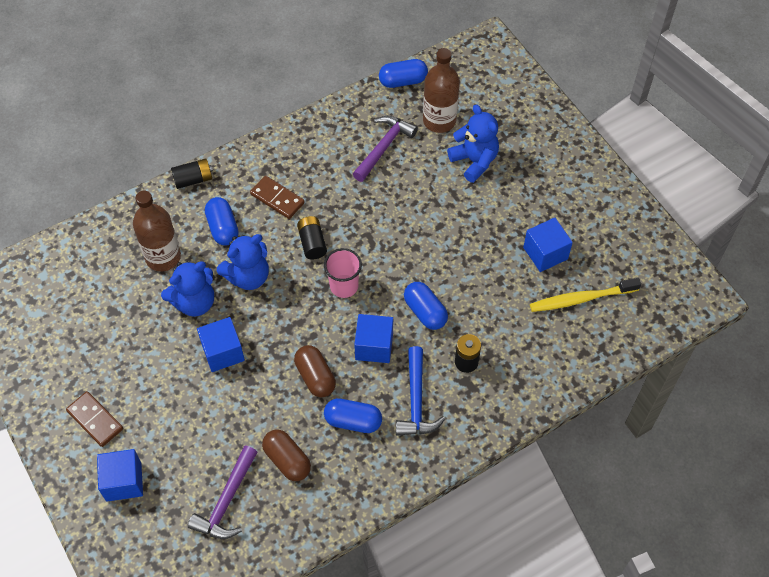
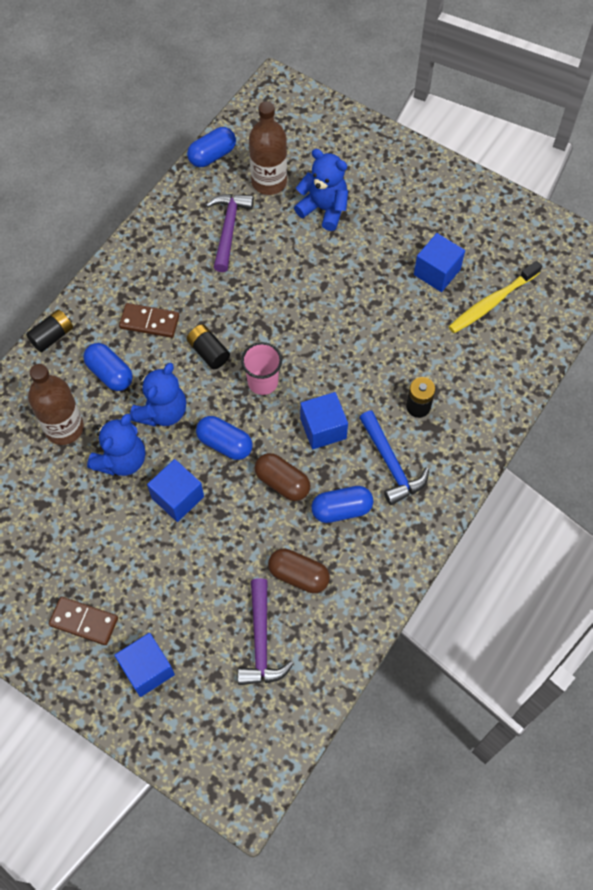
camera: 25 degrees left, 5 degrees up
blue capsule [404,282,448,330] -> blue capsule moved to [196,416,253,460]

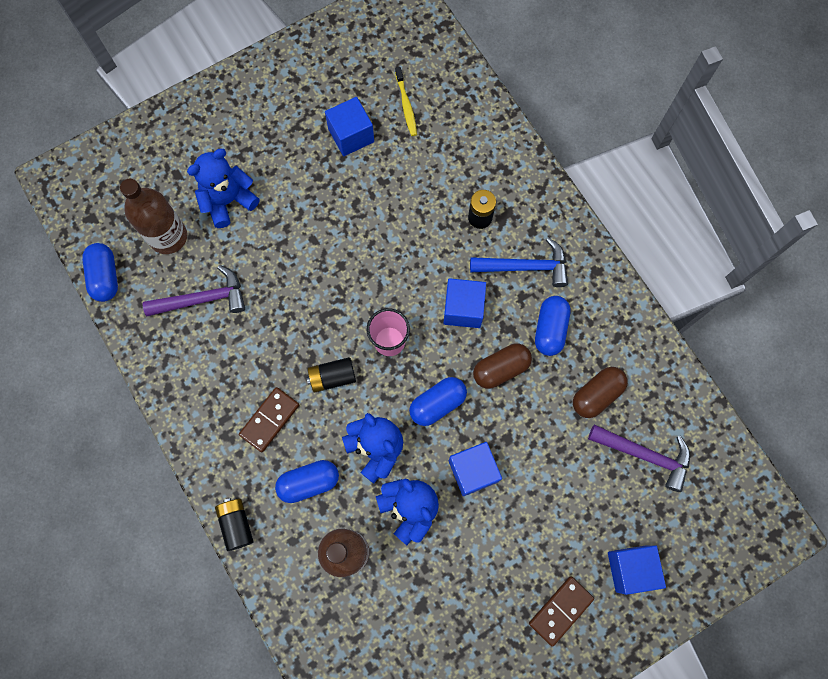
camera: 65 degrees left, 10 degrees up
purple hammer [206,194,254,272] -> purple hammer turned 135 degrees clockwise [143,265,245,317]
yellow toothbrush [448,261,542,333] -> yellow toothbrush [395,67,417,136], size x0.64

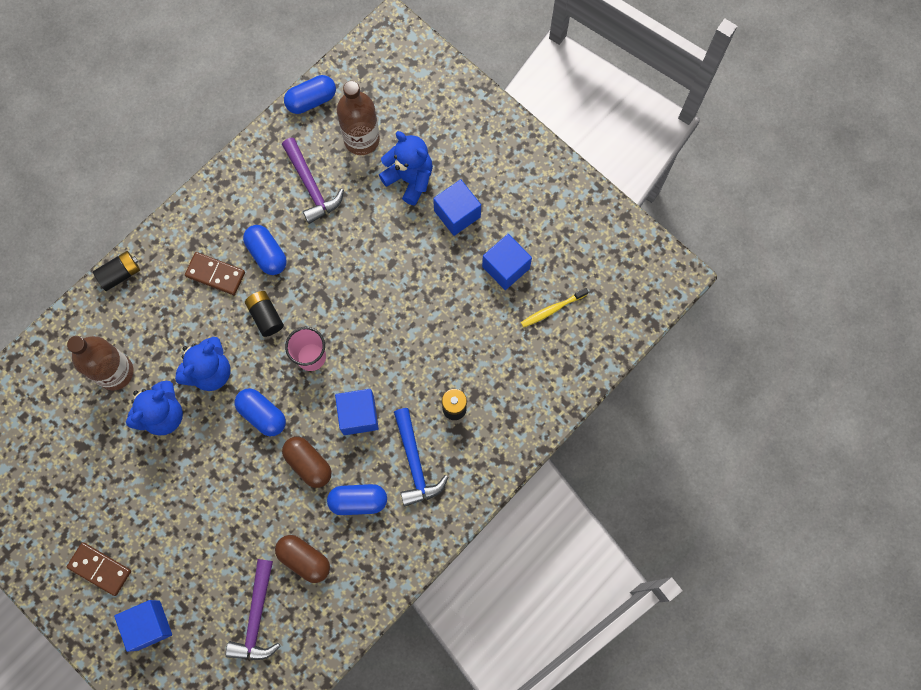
camera: 75 degrees right, 0 degrees up
blue capsule [275,460,339,503] -> blue capsule moved to [243,225,287,275]
blue cube [448,442,502,496] -> blue cube moved to [433,179,481,236]

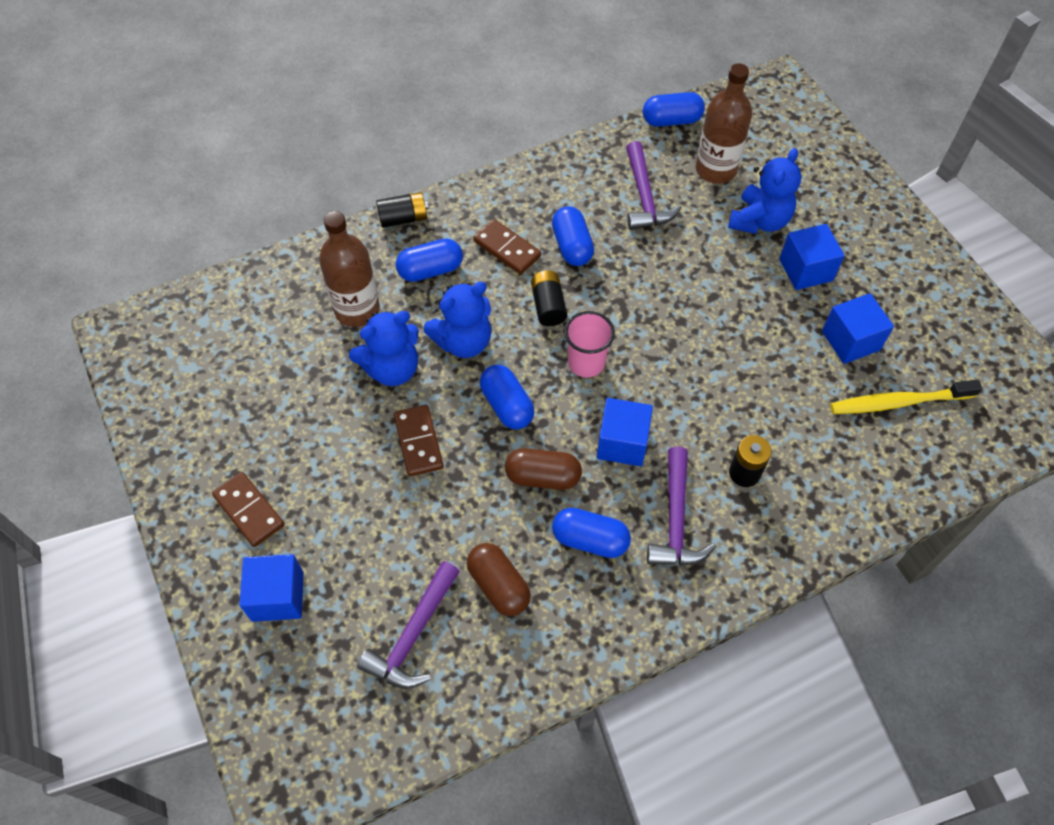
camera: 20 degrees right, 15 degrees down
brown capsule [282,437,331,488] -> brown capsule turned 60 degrees counterclockwise [505,448,582,490]
blue teddy bear [379,131,433,205] -> blue teddy bear turned 60 degrees clockwise [728,148,801,234]
blue hammer [394,408,448,506] -> purple hammer [647,446,716,566]
yellow toothbrush [521,288,588,328] -> yellow toothbrush [830,380,982,414], size x1.56
none -> brown domino [394,405,444,476]
none -> blue capsule [396,238,463,282]

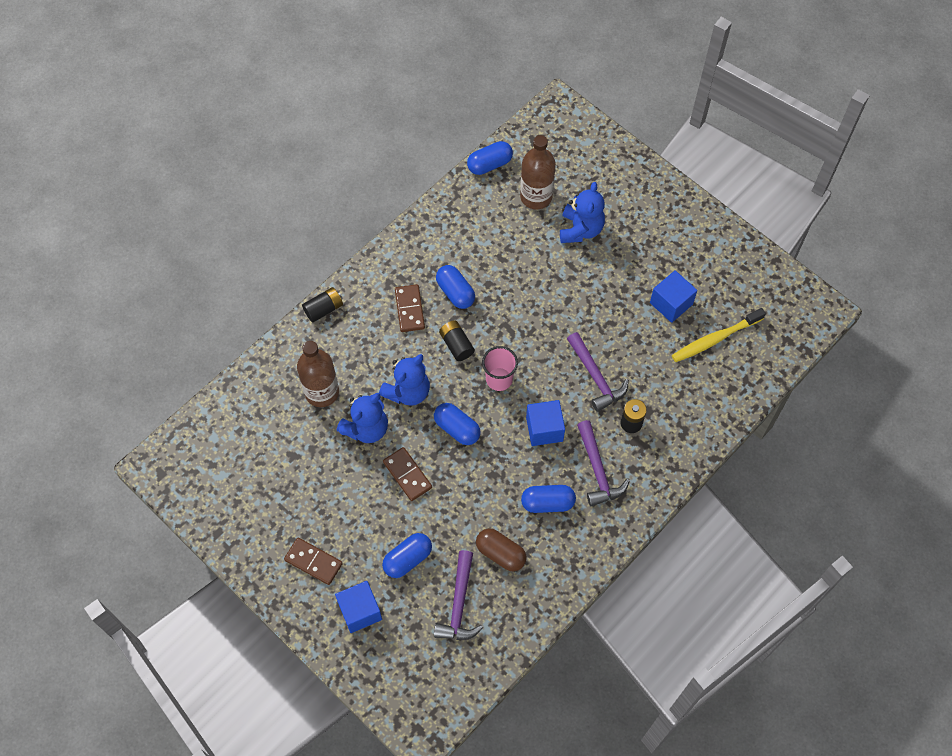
camera: 20 degrees left, 5 degrees up
blue capsule [396,238,463,282] -> blue capsule moved to [382,533,432,578]
brown domino [473,219,541,274] -> brown domino turned 60 degrees clockwise [395,284,425,332]
brown capsule [505,448,582,490] -> none
purple hammer [626,141,682,230] -> purple hammer moved to [567,332,629,412]
blue cube [779,224,845,290] -> none

